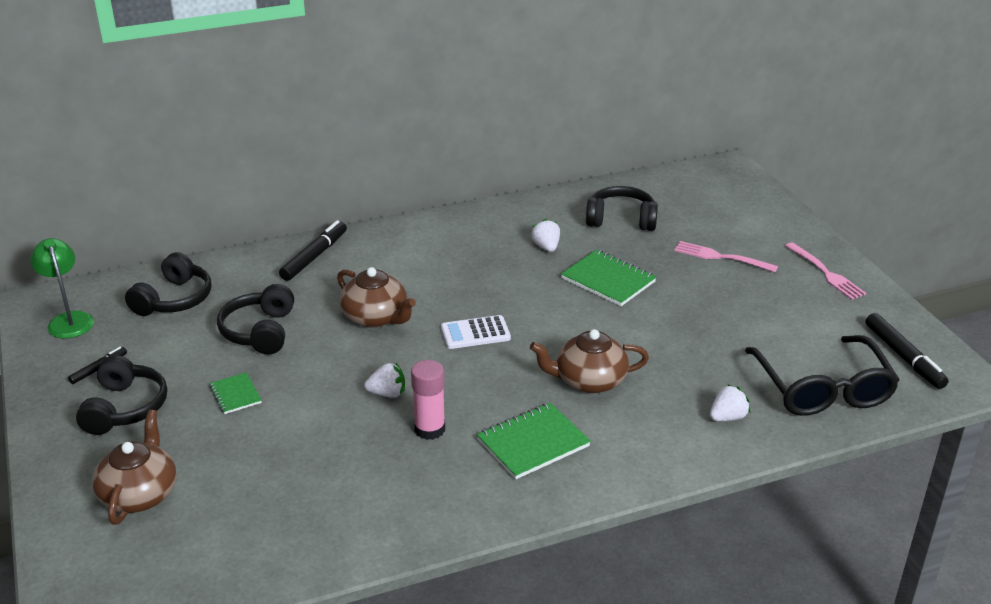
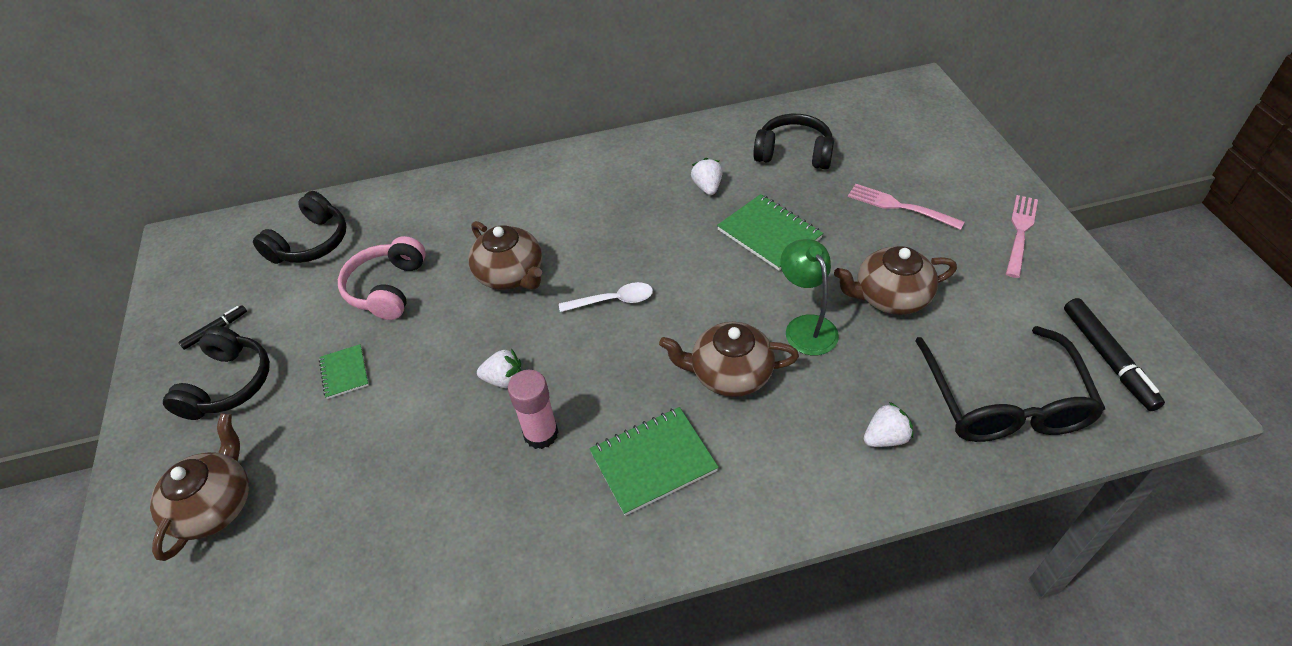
camera: 10 degrees right, 15 degrees up
green lamp [30,238,94,339] -> green lamp moved to [780,239,839,355]
black headphones [217,284,294,355] -> pink headphones [338,236,426,320]
black marker [279,220,347,281] -> none
white calculator [441,315,511,349] -> white spoon [559,282,653,312]
pink fork [785,242,866,300] -> pink fork turned 135 degrees counterclockwise [1006,195,1038,278]
none -> brown teapot [834,246,957,315]

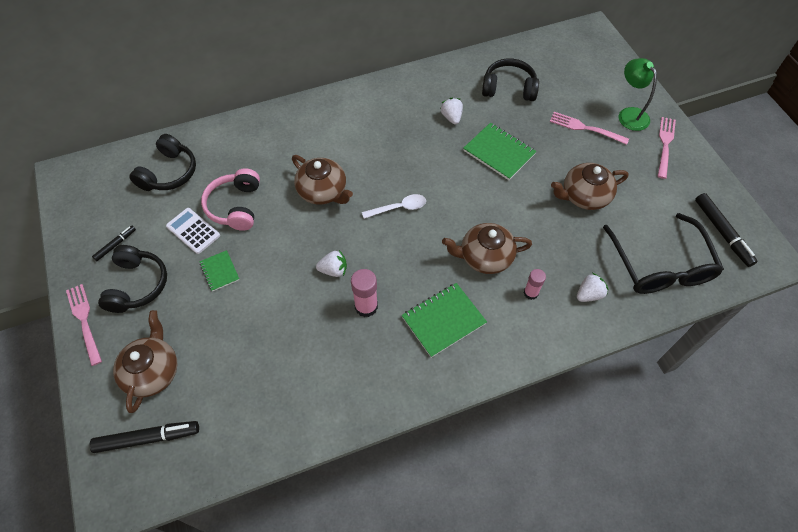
camera: 10 degrees left, 10 degrees up
green lamp [780,239,839,355] -> green lamp moved to [619,58,657,131]
none -> pink fork [66,284,102,366]
none -> black marker [90,421,199,453]
none -> white calculator [166,208,220,254]
none -> pink glue stick [524,269,546,300]

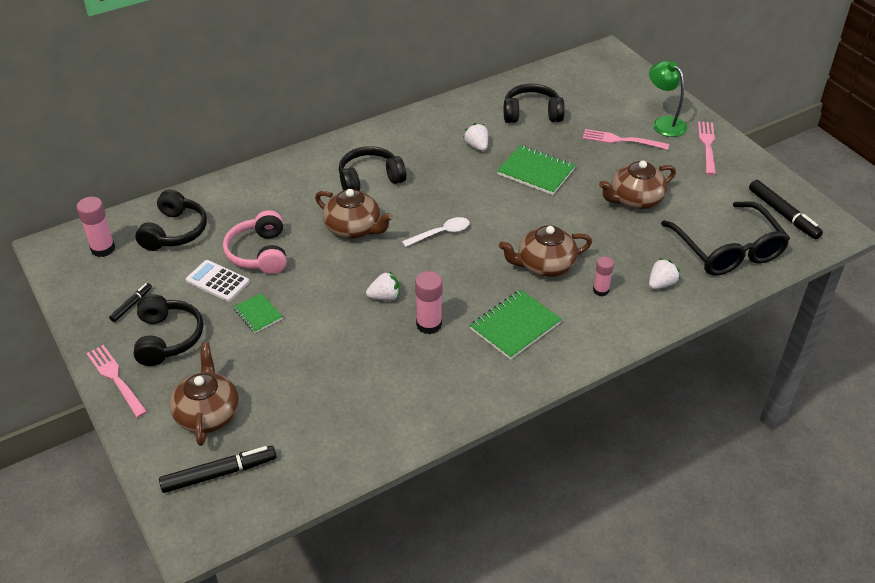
camera: 10 degrees left, 15 degrees down
none -> pink glue stick [77,197,115,257]
none -> black headphones [339,146,406,191]

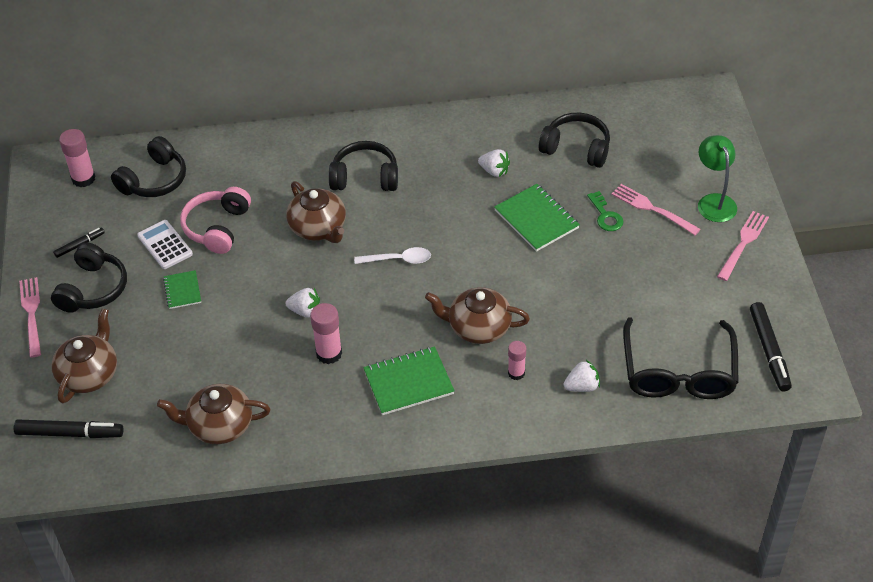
camera: 25 degrees right, 5 degrees up
white strawberry [463,123,488,151] -> white strawberry turned 120 degrees clockwise [478,149,510,177]
brown teapot [599,161,676,209] -> brown teapot moved to [157,384,270,444]
none -> green key [587,191,624,231]

